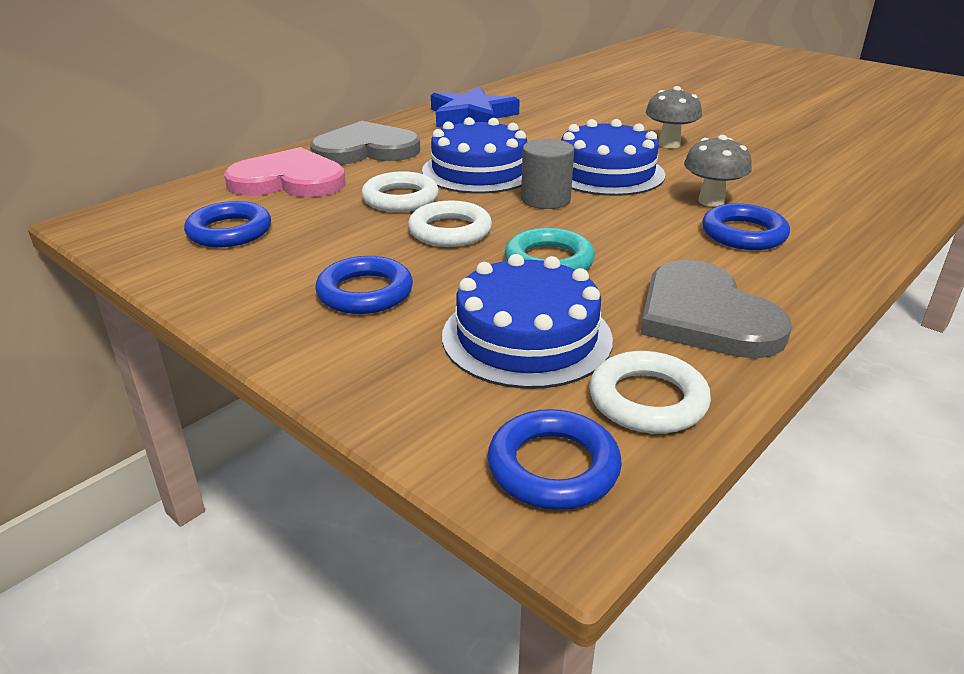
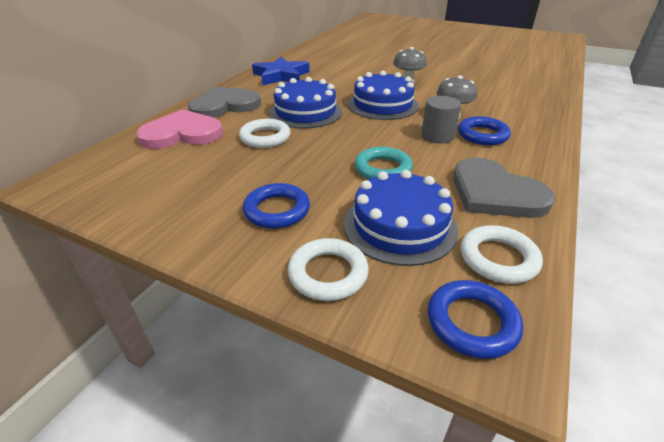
camera: 15 degrees left, 5 degrees up
blue ring [184,201,271,248] -> none
white ring [408,201,492,247] -> white ring moved to [288,238,369,301]
grey cylinder [521,139,574,209] -> grey cylinder moved to [421,96,461,144]

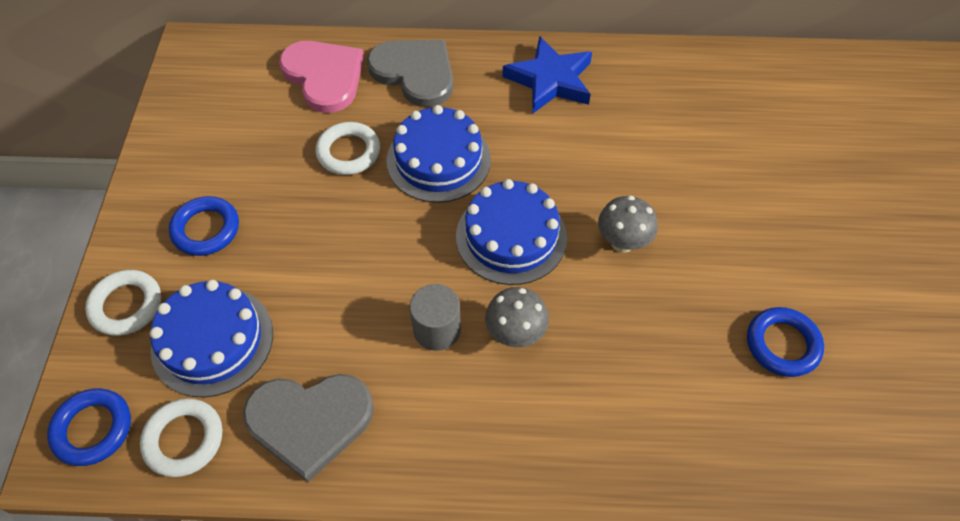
camera: 65 degrees right, 20 degrees up
turquoise ring [355,147,413,179] -> none
grey heart [453,157,555,218] -> grey heart turned 120 degrees counterclockwise [243,374,374,482]
blue ring [458,116,511,145] -> blue ring moved to [747,307,824,377]

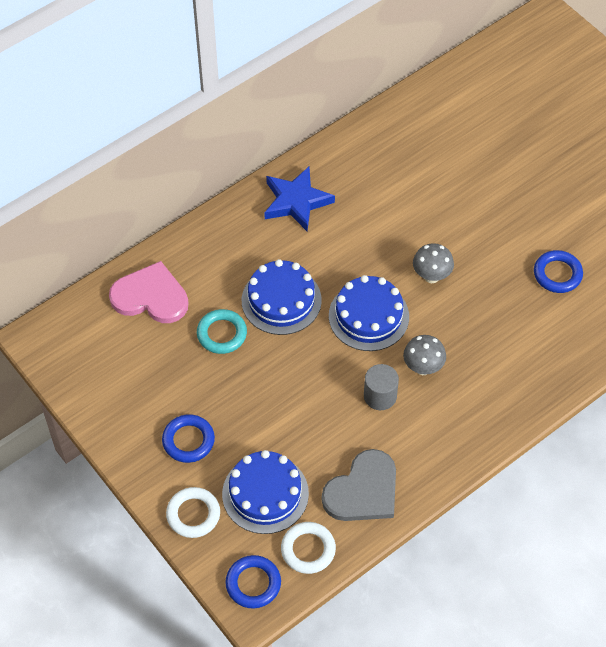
camera: 40 degrees left, 0 degrees up
white ring [316,122,380,175] -> turquoise ring [197,309,247,354]
grey heart [367,40,453,107] -> none

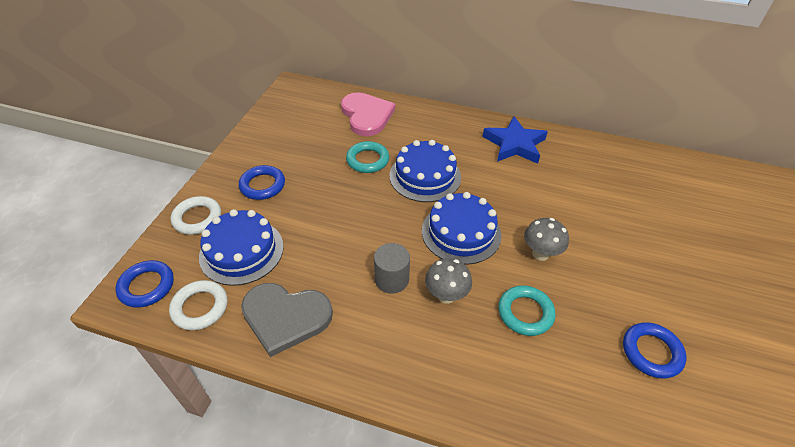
camera: 55 degrees right, 10 degrees down
none -> turquoise ring [498,285,555,336]

